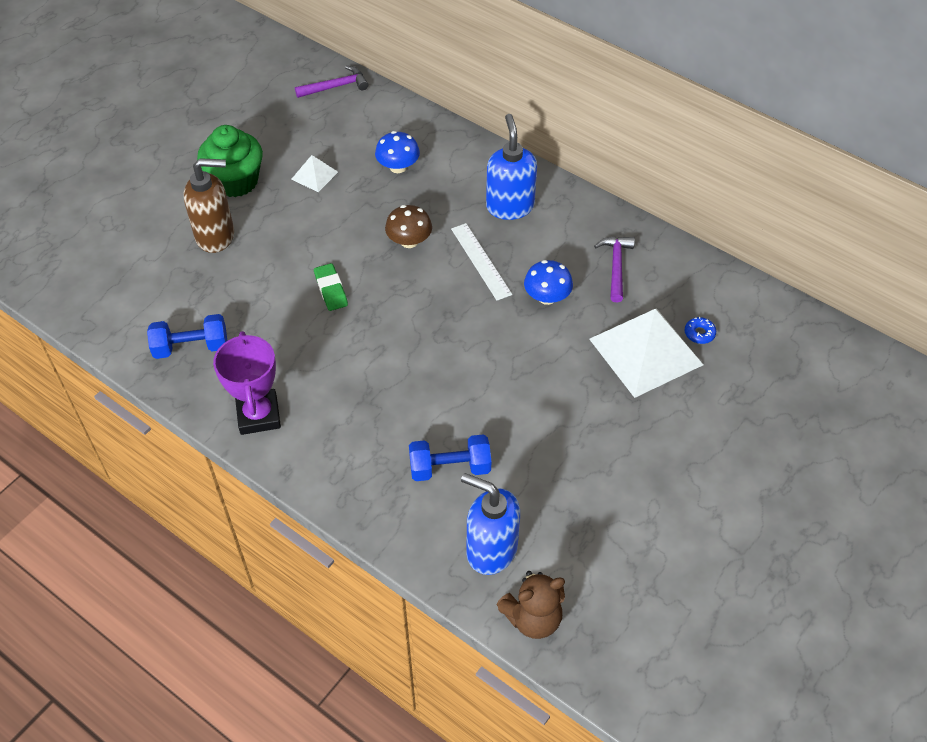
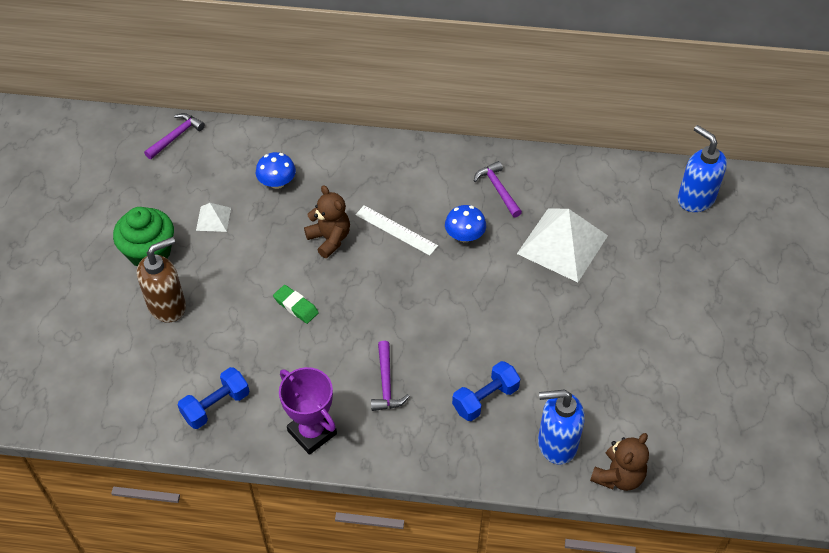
camera: 30 degrees left, 0 degrees up
brown mushroom [385,205,432,248] -> brown teddy bear [304,185,350,258]
blue soap dispenser [486,114,537,220] -> blue soap dispenser moved to [678,125,727,212]
blue donut [685,317,716,344] -> none
none -> purple hammer [371,341,409,411]

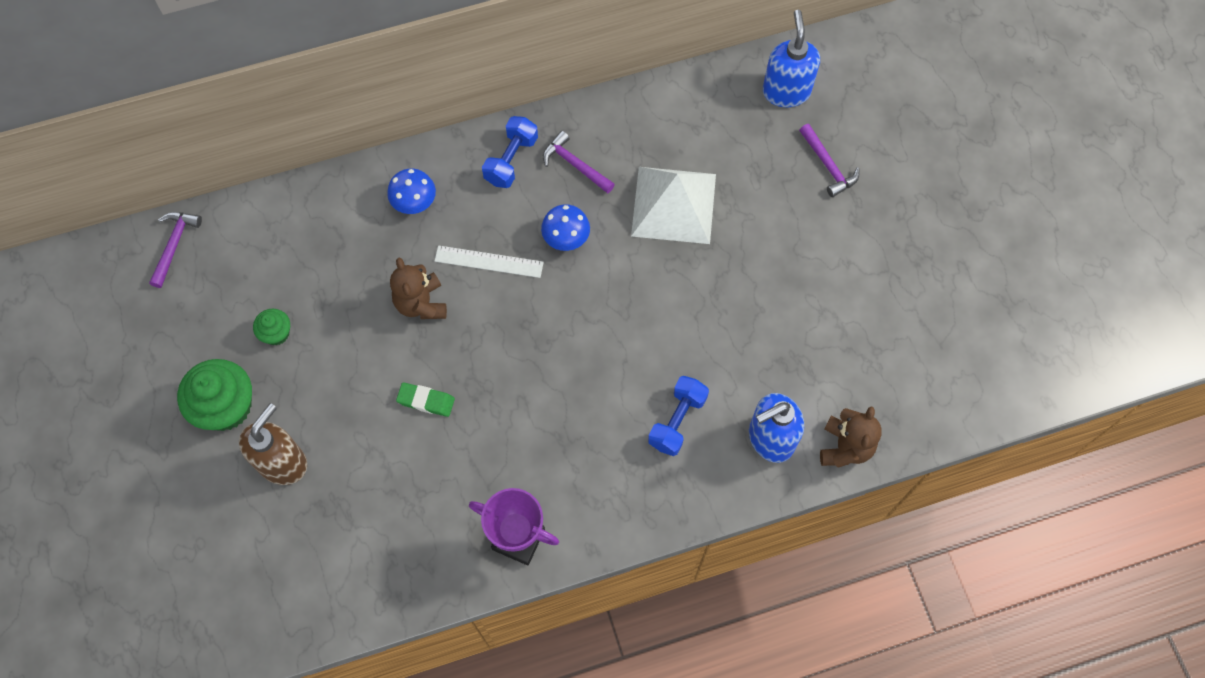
camera: 25 degrees left, 15 degrees up
blue dumbbell [178,367,249,429] -> blue dumbbell moved to [482,116,538,188]
white pyramid [196,203,231,232] -> green cupcake [253,309,290,345]
blue mushroom [256,152,296,189] -> blue mushroom moved to [387,168,436,214]
brown teddy bear [304,185,350,258] -> brown teddy bear turned 135 degrees counterclockwise [390,258,447,319]
purple hammer [371,341,409,411] -> purple hammer moved to [799,124,860,197]
blue soap dispenser [678,125,727,212] -> blue soap dispenser turned 60 degrees clockwise [763,10,820,107]

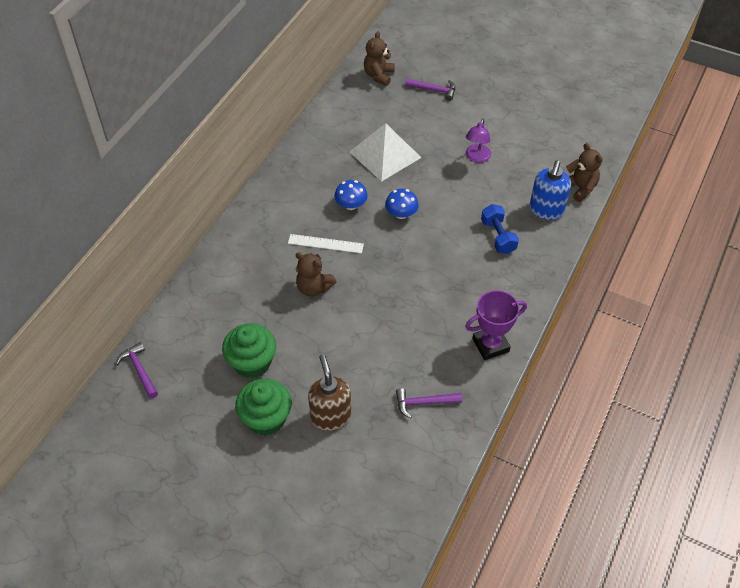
camera: 45 degrees left, 15 degrees down
green cupcake [253,309,290,345] -> green cupcake [222,324,276,378], size x1.92
blue mushroom [387,168,436,214] -> blue mushroom moved to [385,189,419,219]
green eraser [396,382,455,417] -> none
white ruler [435,245,544,278] -> white ruler turned 45 degrees clockwise [288,234,364,253]
blue dumbbell [482,116,538,188] -> none
purple hammer [543,131,615,194] -> purple hammer moved to [396,388,462,419]
blue soap dispenser [763,10,820,107] -> brown teddy bear [364,31,395,86]
none -> purple lamp [466,119,491,163]

